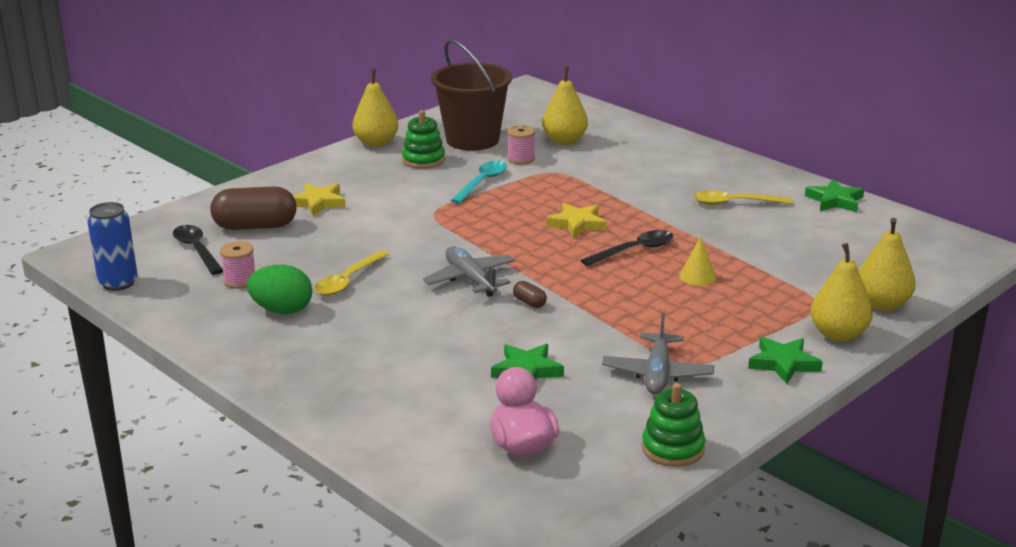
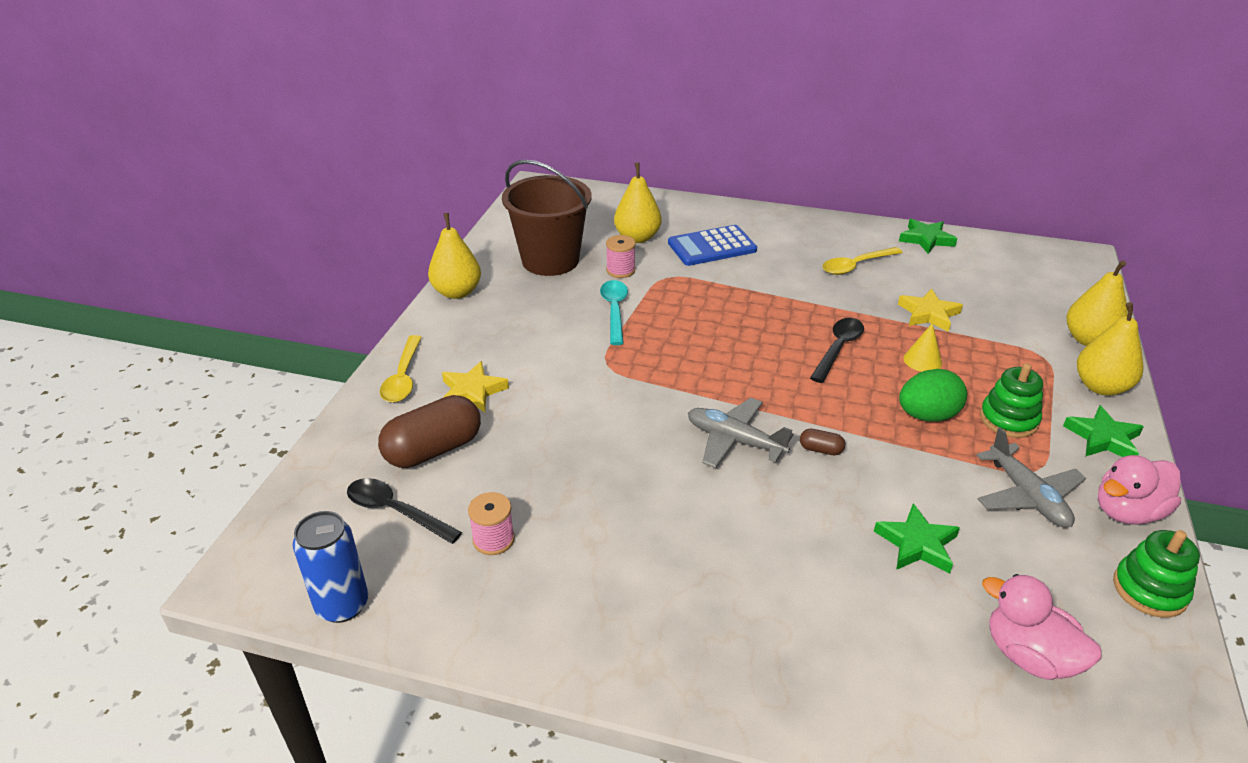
camera: 30 degrees left, 10 degrees up
green egg [247,265,312,314] -> green egg moved to [899,369,967,422]
yellow spoon [314,251,389,296] -> yellow spoon moved to [380,335,422,403]
green stacking toy [402,110,445,169] -> green stacking toy moved to [980,363,1043,438]
yellow star [547,203,607,238] -> yellow star moved to [898,289,963,332]
none -> blue calculator [668,225,757,266]
none -> pink duck [1098,455,1181,525]

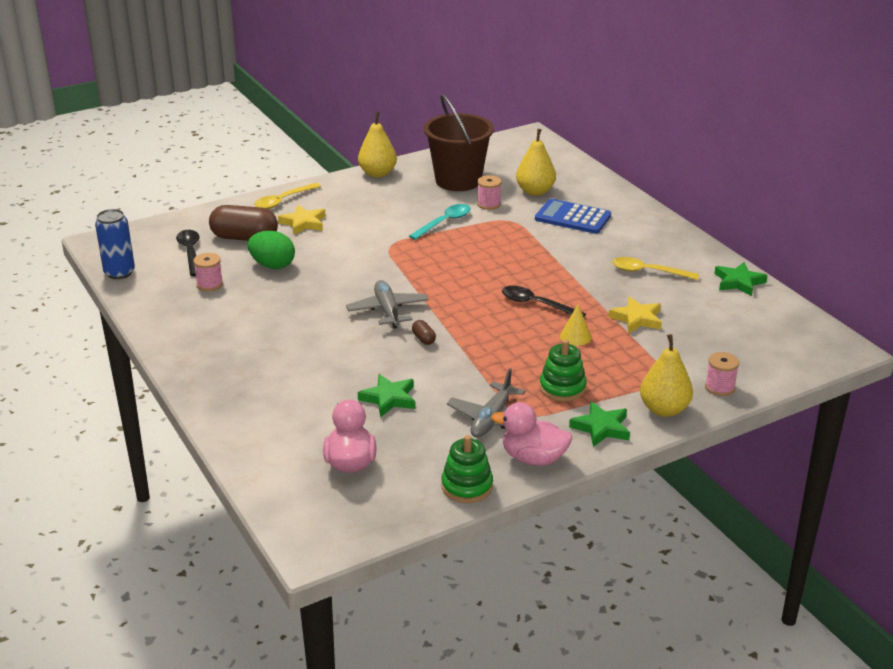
camera: 45 degrees right, 5 degrees down
black spoon [810,318,864,383] -> black spoon turned 135 degrees counterclockwise [502,286,586,317]
green egg [899,369,967,422] -> green egg moved to [248,231,295,269]
yellow pear [1067,260,1128,346] -> pink spool [705,352,739,396]

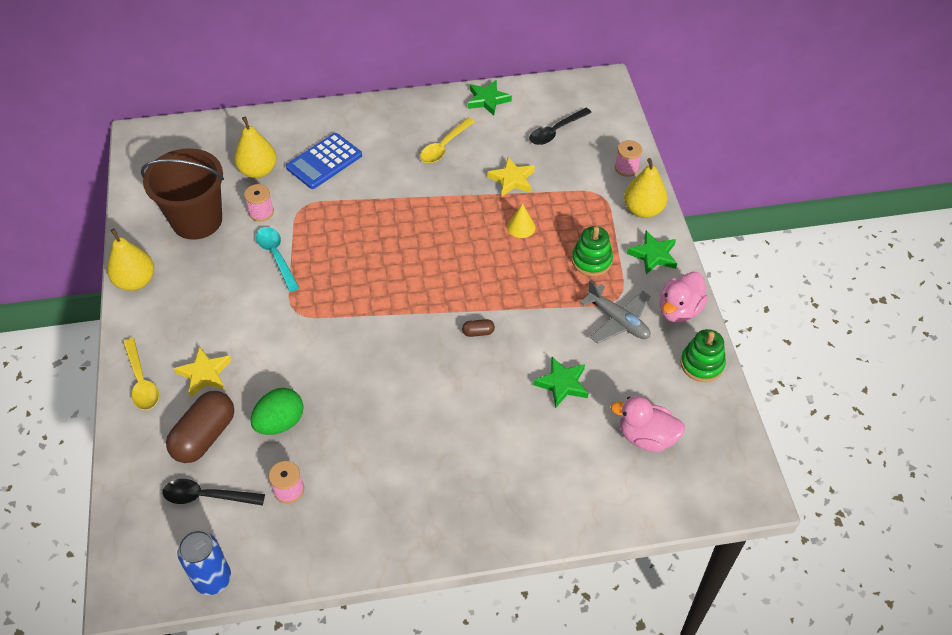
camera: 70 degrees left, 20 degrees up
grey plane [346,280,428,329] -> none
black spoon [502,286,586,317] -> black spoon moved to [529,108,592,145]

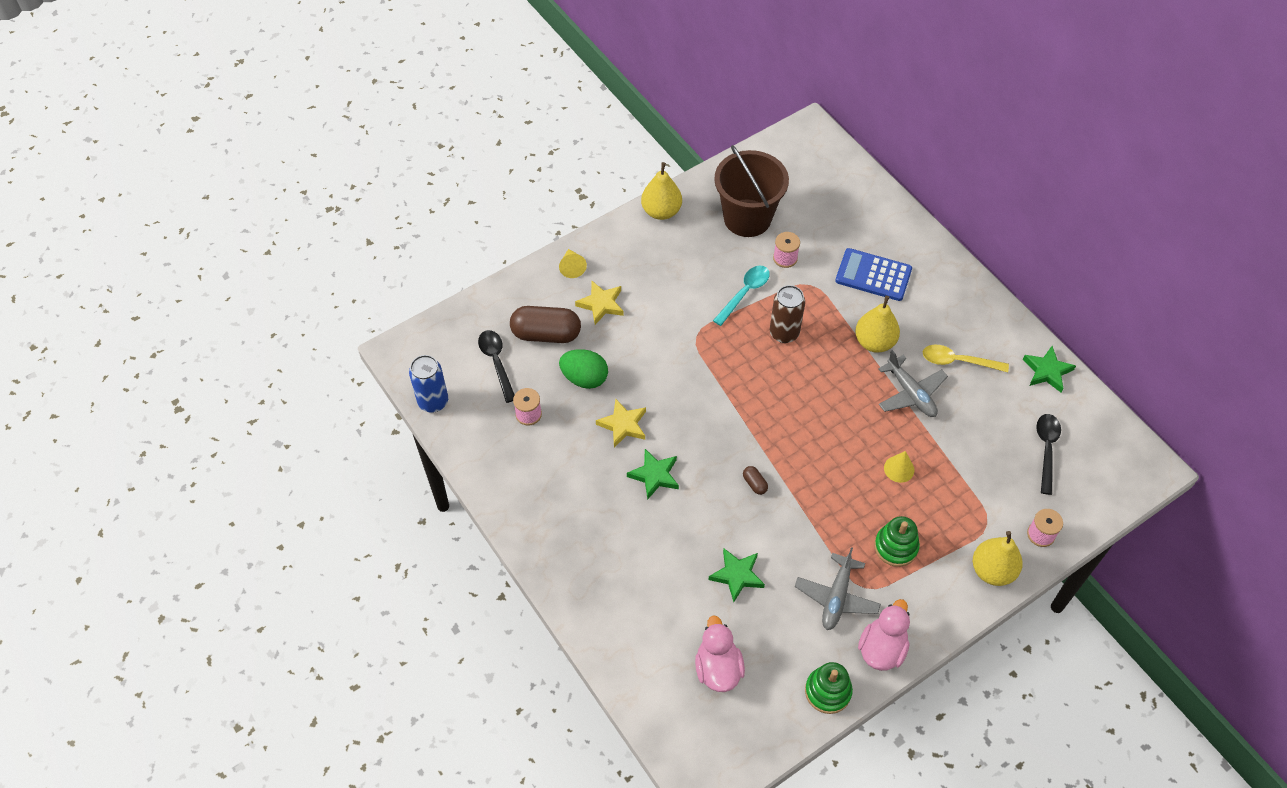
camera: 65 degrees right, 5 degrees up
yellow spoon [123,338,159,410] -> yellow cone [559,249,587,278]
yellow pear [234,116,277,178] -> yellow pear moved to [855,296,900,353]
yellow star [487,157,535,196] -> yellow star moved to [596,399,646,448]
black spoon [529,108,592,145] -> black spoon turned 75 degrees clockwise [1036,414,1061,495]
green star [627,231,677,274] -> green star moved to [627,449,679,500]
pink duck [659,272,708,323] -> pink duck turned 105 degrees clockwise [858,599,910,671]
none -> brown can [770,285,805,343]
none -> grey plane [878,350,948,417]

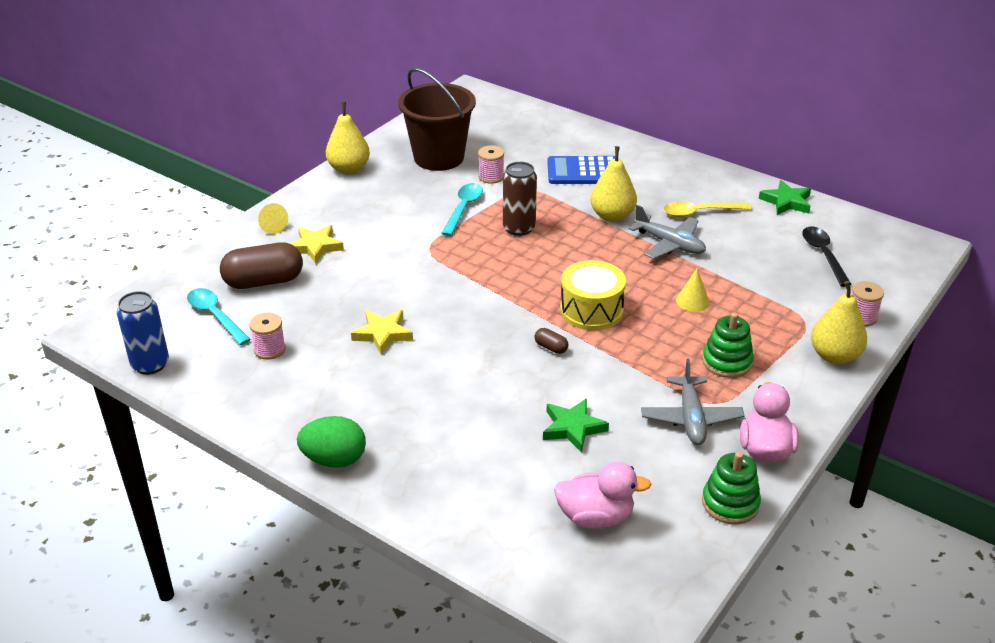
camera: 20 degrees left, 20 degrees down
black spoon [478,330,515,403] -> turquoise spoon [187,288,251,345]
green egg [559,349,608,389] -> green egg moved to [297,416,366,468]
green star [627,449,679,500] -> none
pink duck [695,615,745,692] -> pink duck turned 120 degrees clockwise [554,462,651,529]
none -> yellow drum [560,260,626,330]

